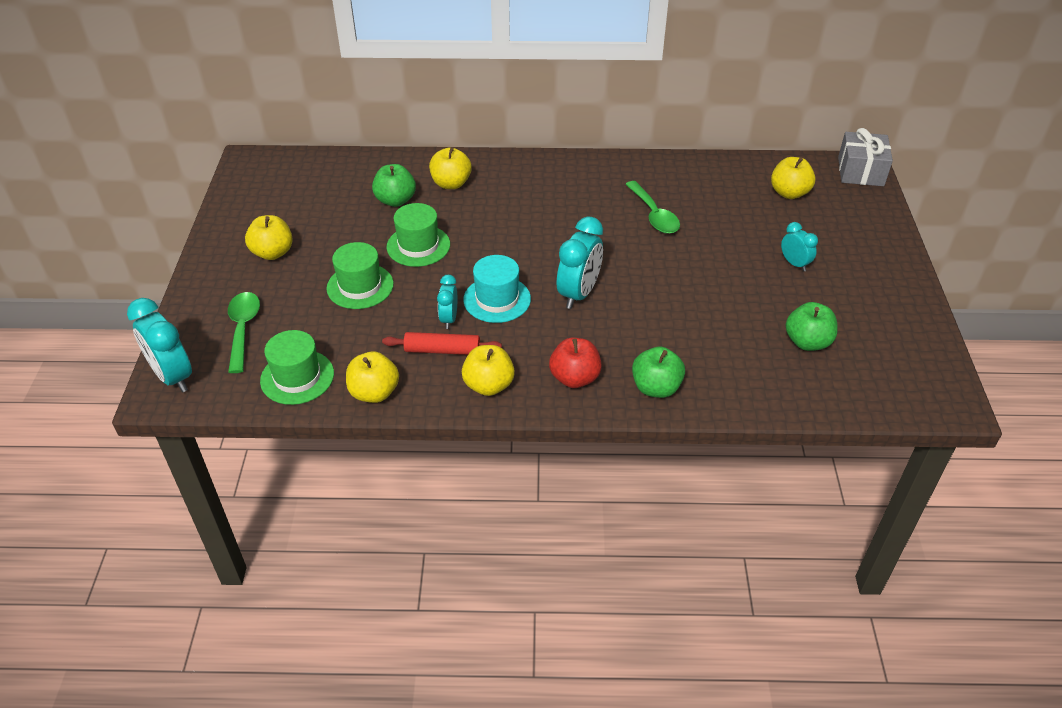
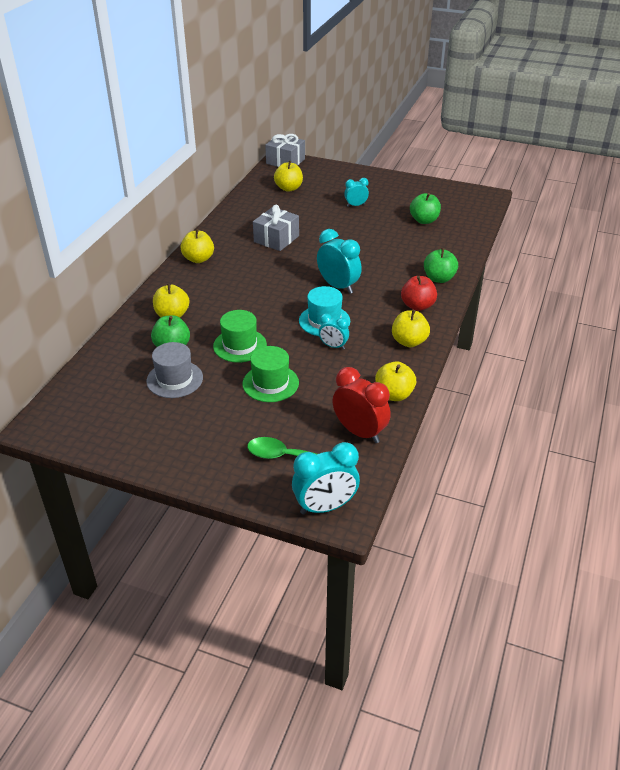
camera: 70 degrees left, 5 degrees down
yellow apple [245,215,293,260] -> yellow apple moved to [180,229,214,263]
green hat [260,330,334,405] -> red clock [332,367,391,443]
red rolling pin [382,332,502,355] -> none
green spoon [625,181,680,234] -> grey gift [253,205,299,251]
none -> grey hat [146,342,203,398]

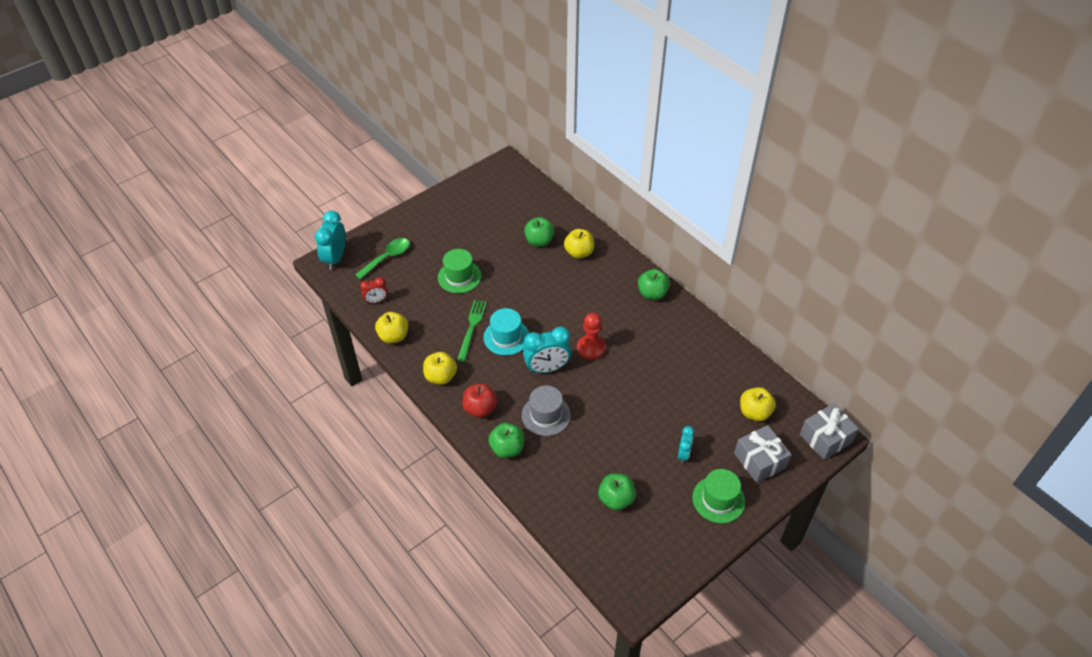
camera: 120 degrees right, 10 degrees up
grey hat [146,342,203,398] -> grey hat moved to [522,385,571,436]
yellow apple [180,229,214,263] -> green apple [638,269,670,300]
green hat [213,310,267,363] -> green hat moved to [692,469,745,523]
grey gift [253,205,299,251] -> grey gift moved to [734,425,791,483]
turquoise clock [319,313,349,350] -> green fork [457,300,487,362]
red clock [332,367,391,443] -> red clock [360,277,388,304], size x0.57
none -> red pawn [577,313,606,360]

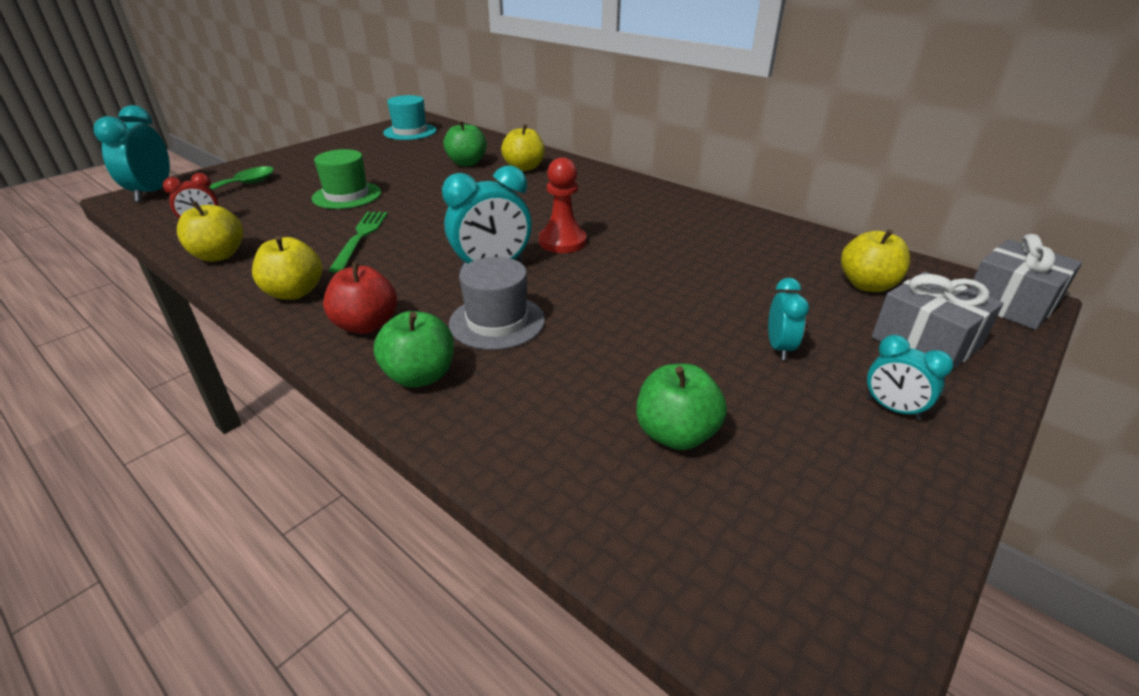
camera: 10 degrees left, 15 degrees down
turquoise hat [483,308,529,355] -> turquoise hat moved to [383,95,437,140]
green apple [638,269,670,300] -> none
green hat [692,469,745,523] -> turquoise clock [867,335,953,420]

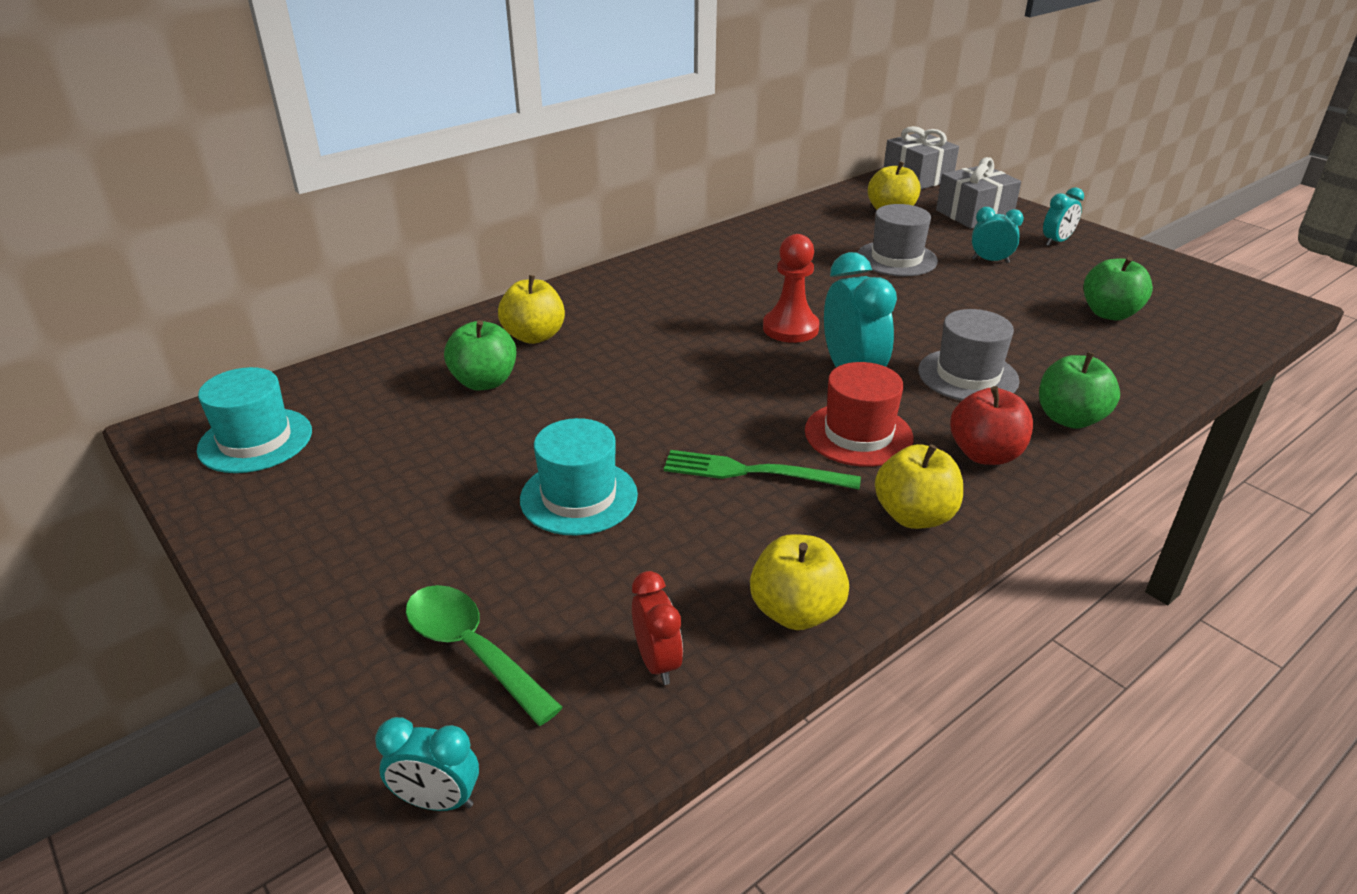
camera: 80 degrees left, 0 degrees up
turquoise clock [94,105,170,202] -> turquoise clock [375,717,479,811], size x0.57
green hat [312,149,381,209] -> turquoise hat [520,418,638,536]
none -> red hat [805,362,913,467]
none -> grey hat [857,204,938,277]

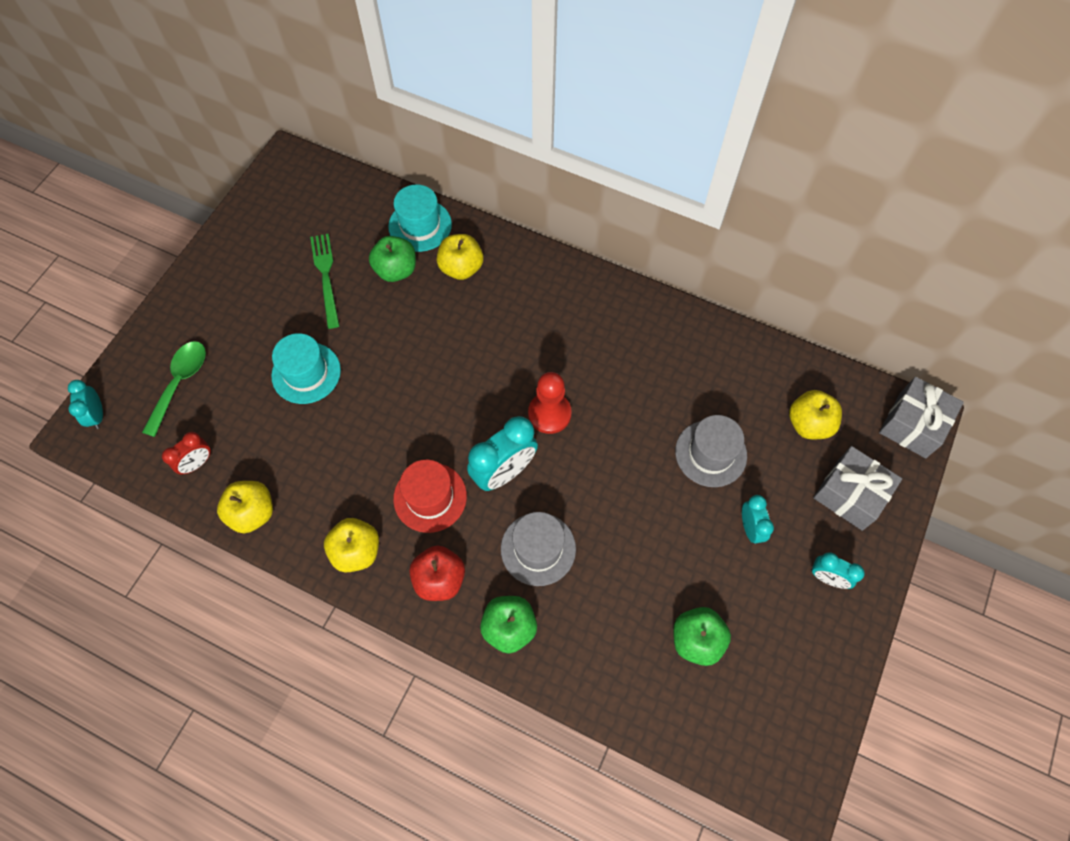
camera: 65 degrees right, 30 degrees up
turquoise hat [197,367,312,473] -> turquoise hat moved to [388,185,452,252]
green fork [664,450,861,490] -> green fork moved to [310,234,340,329]

